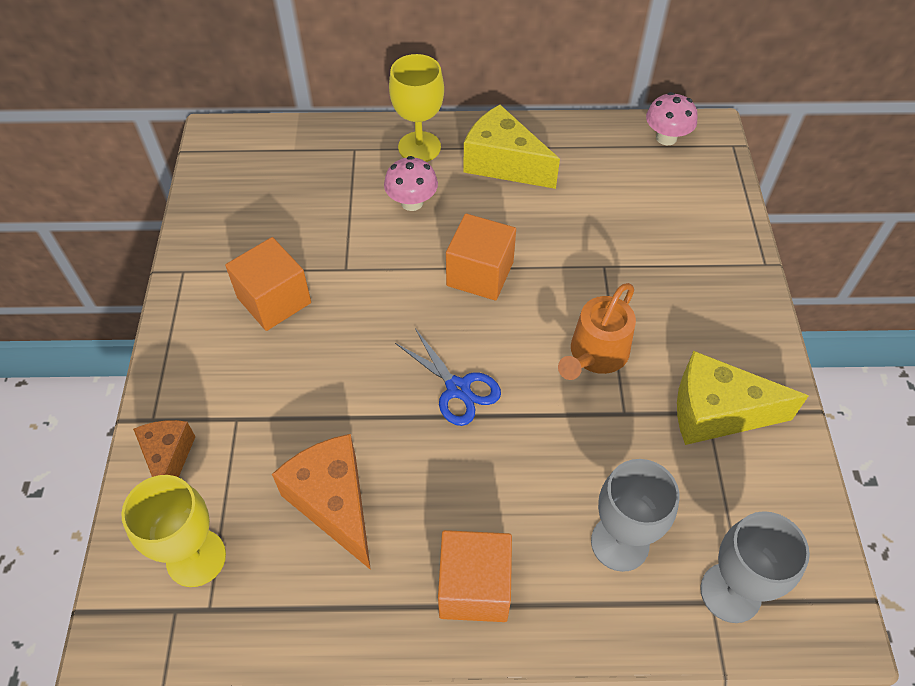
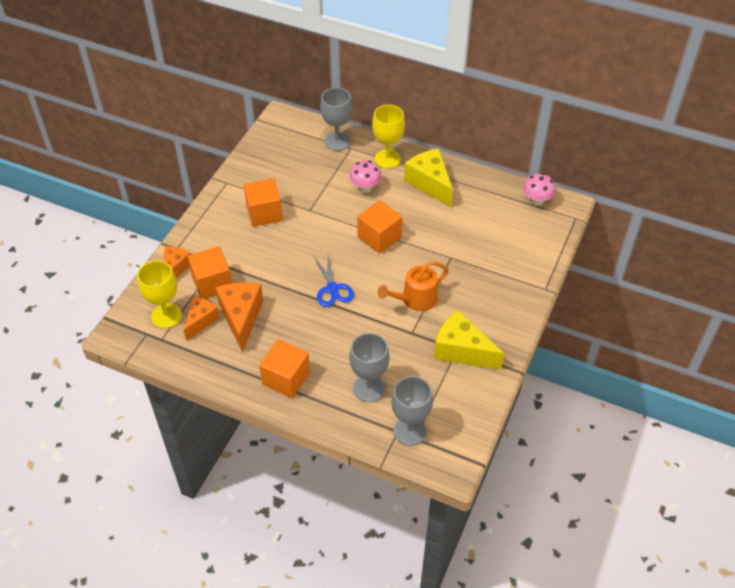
camera: 25 degrees right, 5 degrees down
none -> orange cheese [184,297,220,341]
none -> orange cube [188,246,232,299]
none -> grey goblet [320,87,353,151]

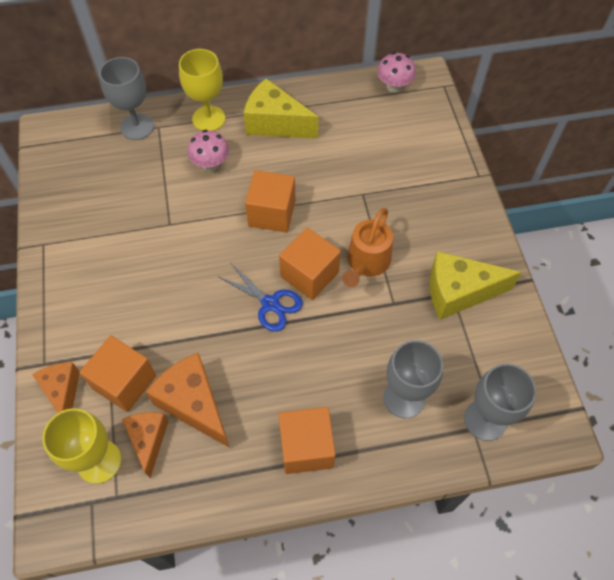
camera: 35 degrees left, 10 degrees up
orange cube [244,178,283,227] -> orange cube moved to [279,227,341,300]

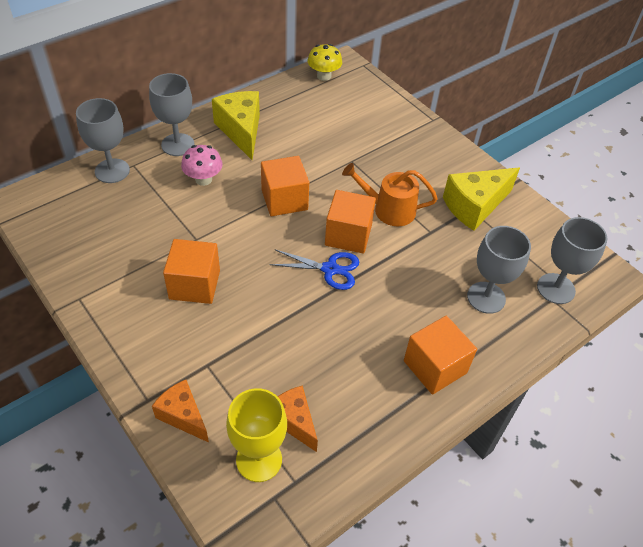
camera: 30 degrees left, 10 degrees down
orange cube [79,336,156,412] -> orange cube moved to [163,239,220,304]
orange cheese [146,352,230,448] -> none
yellow goblet [179,49,225,131] -> grey goblet [149,73,195,156]
yellow cheese [244,78,318,138] -> yellow cheese turned 75 degrees clockwise [212,91,260,160]
orange watering can [342,208,393,287] -> orange watering can turned 105 degrees clockwise [342,163,438,226]
pink mushroom [377,52,416,93] -> yellow mushroom [308,44,342,81]

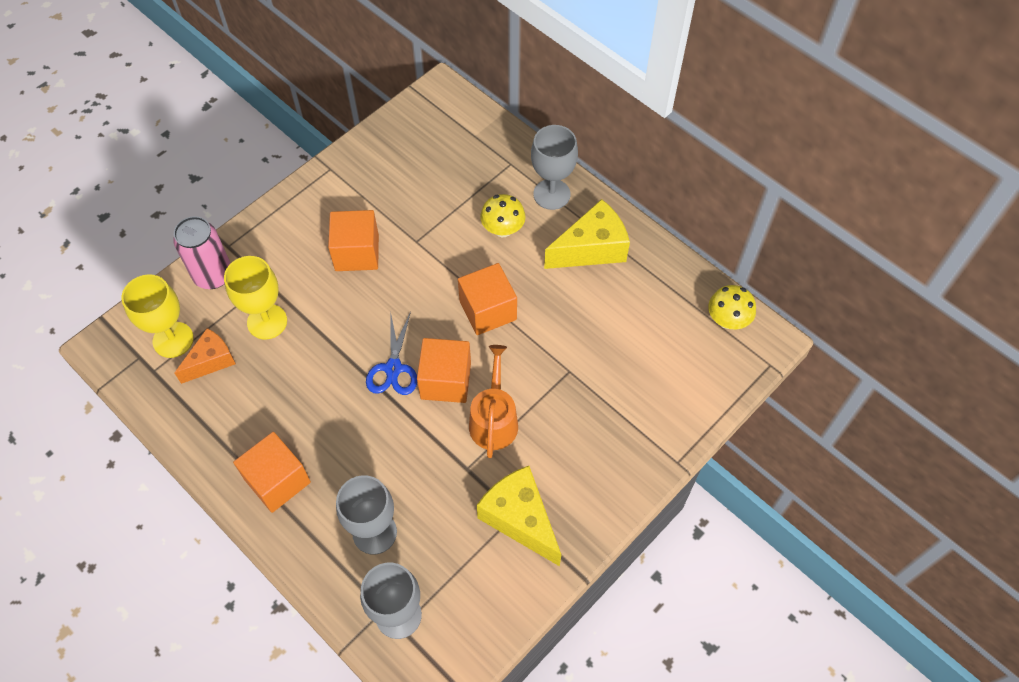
camera: 85 degrees right, 10 degrees up
grey goblet [76,98,130,183] -> none
orange cheese [152,380,209,443] -> pink can [173,216,231,289]
pink mushroom [181,145,223,186] -> yellow mushroom [480,194,526,237]
none -> yellow goblet [224,256,287,340]

